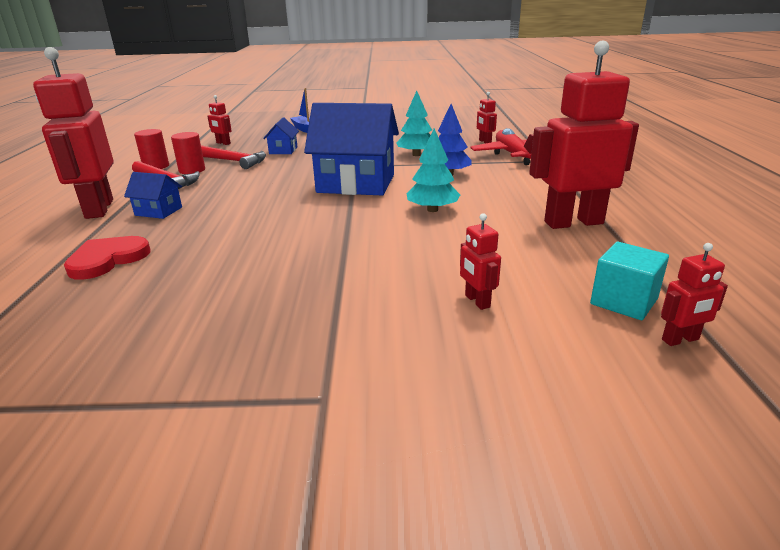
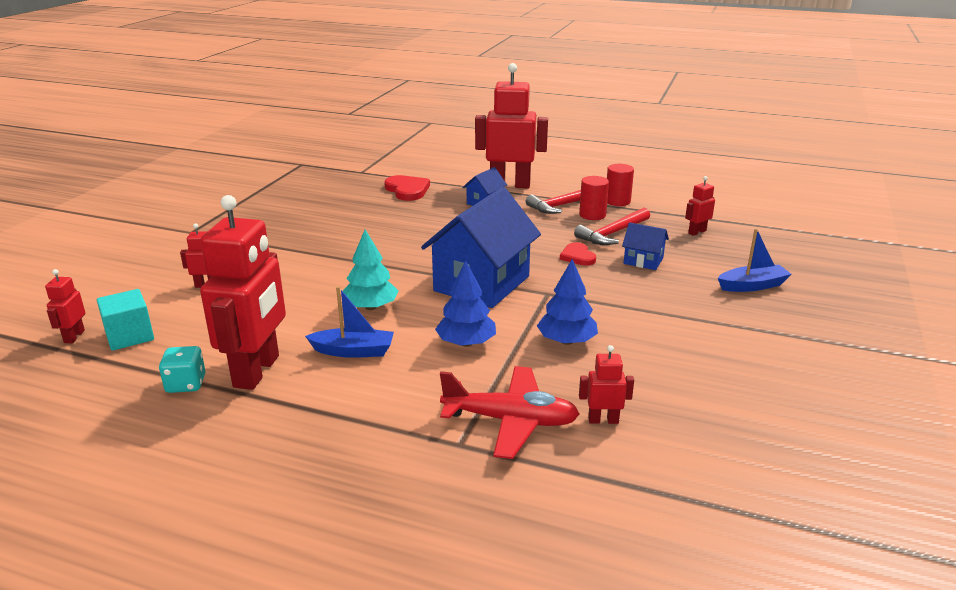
camera: 110 degrees right, 0 degrees up
turquoise tree [396,91,432,156] -> blue tree [537,259,598,345]
none -> turquoise dice [159,346,206,393]
none -> blue boat [305,286,394,358]
none -> red heart [560,242,596,266]

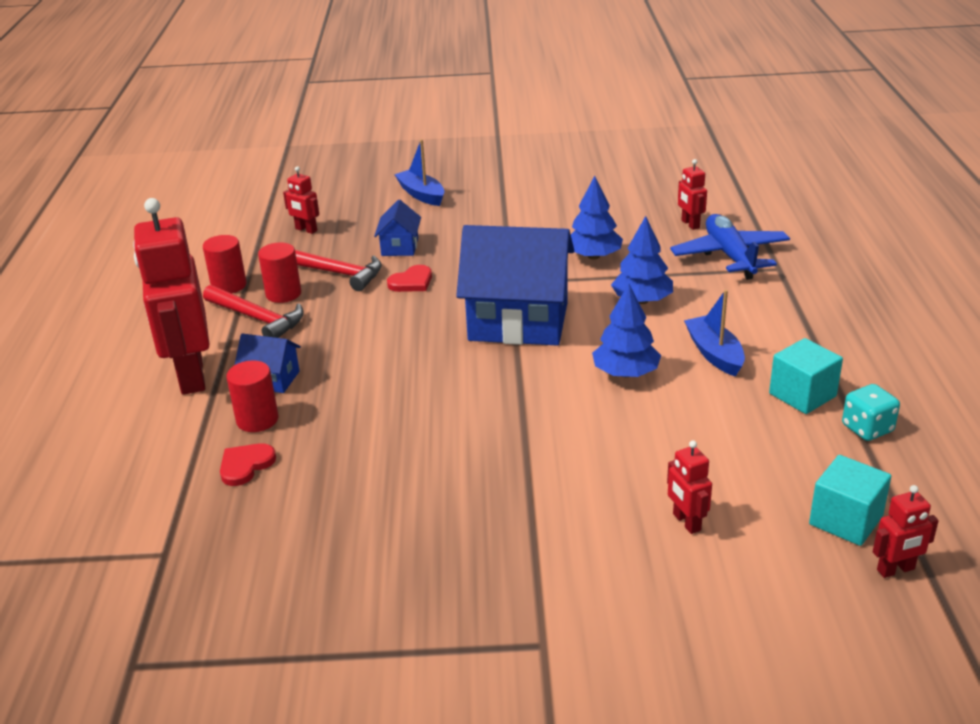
camera: 110 degrees left, 5 degrees up
red robot [200,195,286,390] -> turquoise cube [769,338,843,414]
turquoise tree [343,229,399,310] -> blue tree [592,284,661,377]
red heart [384,175,430,201] -> red heart [220,443,276,486], size x0.66
red plane [440,366,580,459] -> blue plane [670,214,790,280]
none -> red cylinder [226,361,278,432]

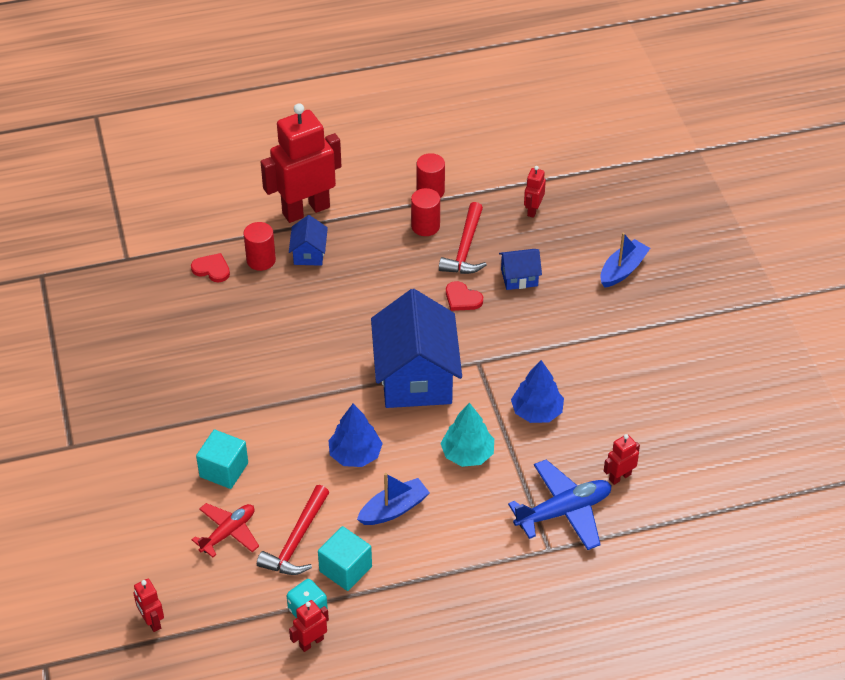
camera: 75 degrees right, 15 degrees up
red hammer [203,285,304,338] -> red hammer moved to [257,485,329,575]
blue tree [611,216,673,304] -> turquoise tree [440,403,494,467]
red robot [667,440,712,534] -> red robot moved to [289,600,329,652]
turquoise cube [809,455,891,546] -> turquoise cube moved to [196,430,248,489]
none -> red plane [192,503,259,558]

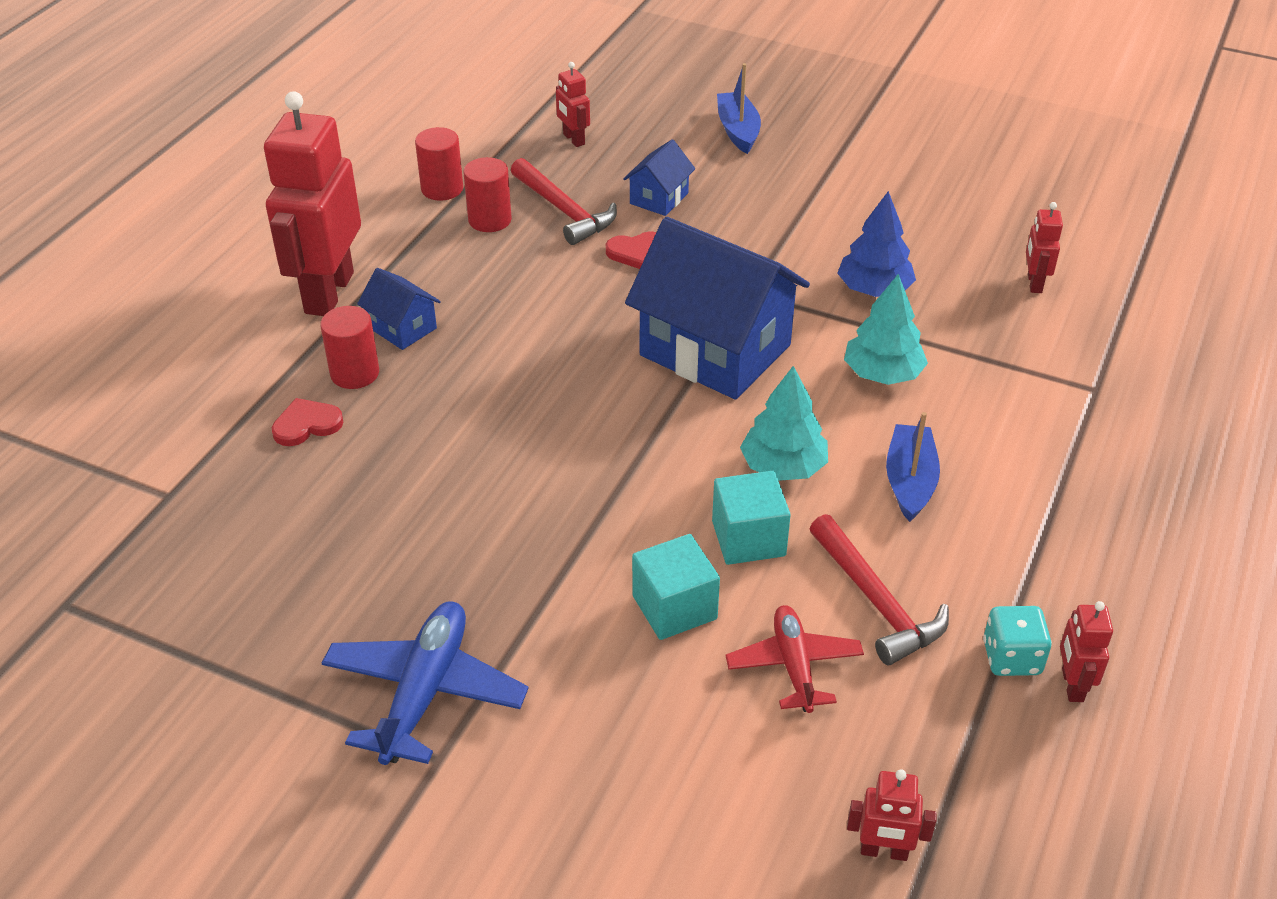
camera: 50 degrees left, 5 degrees down
turquoise cube [318,526,372,591] -> turquoise cube moved to [712,471,791,565]
blue tree [328,404,383,467] -> turquoise tree [740,366,828,481]
blue plane [508,459,612,550] -> blue plane moved to [322,601,528,765]

